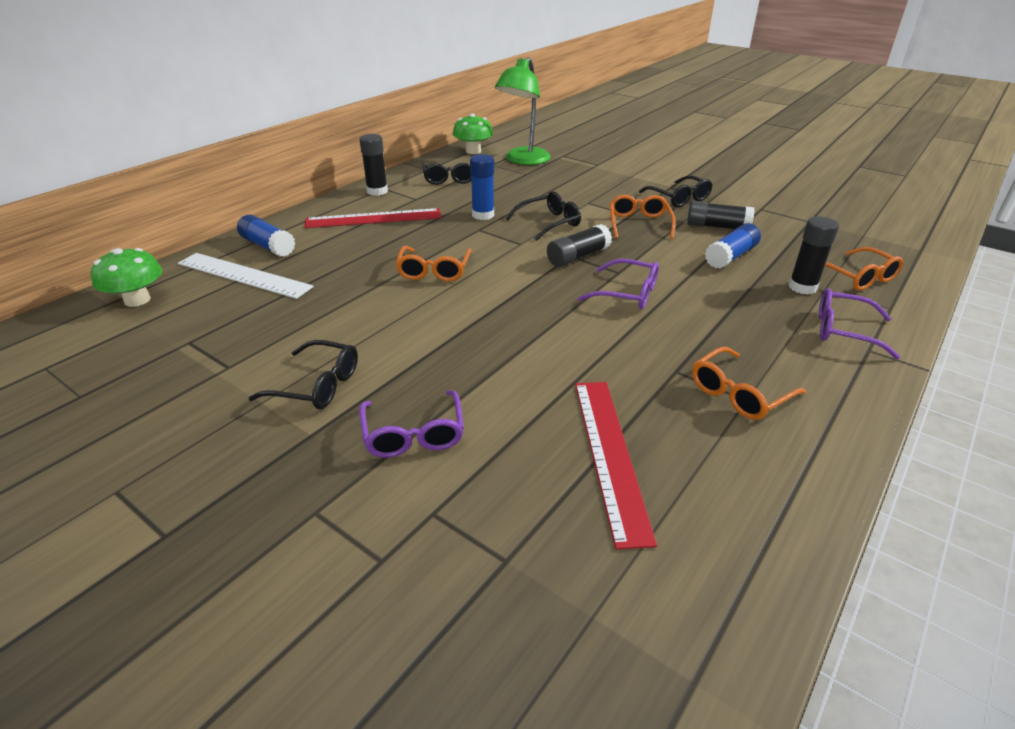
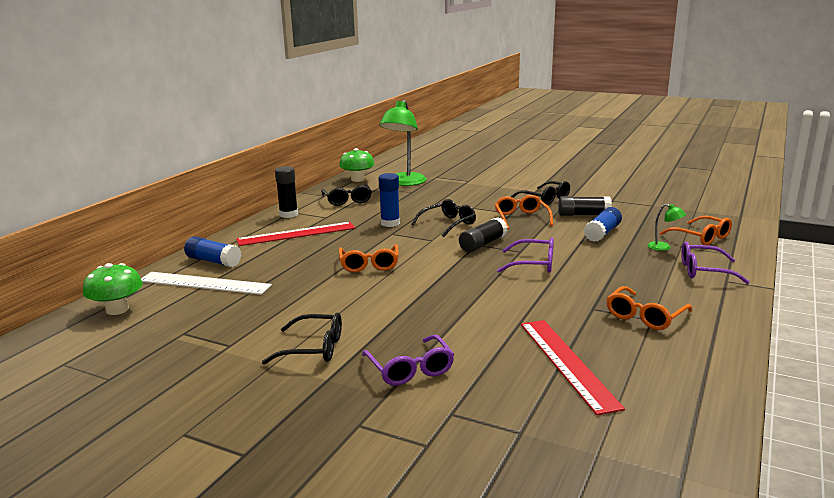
camera: 10 degrees left, 15 degrees down
black glue stick [788,216,839,294] -> green lamp [647,204,686,251]

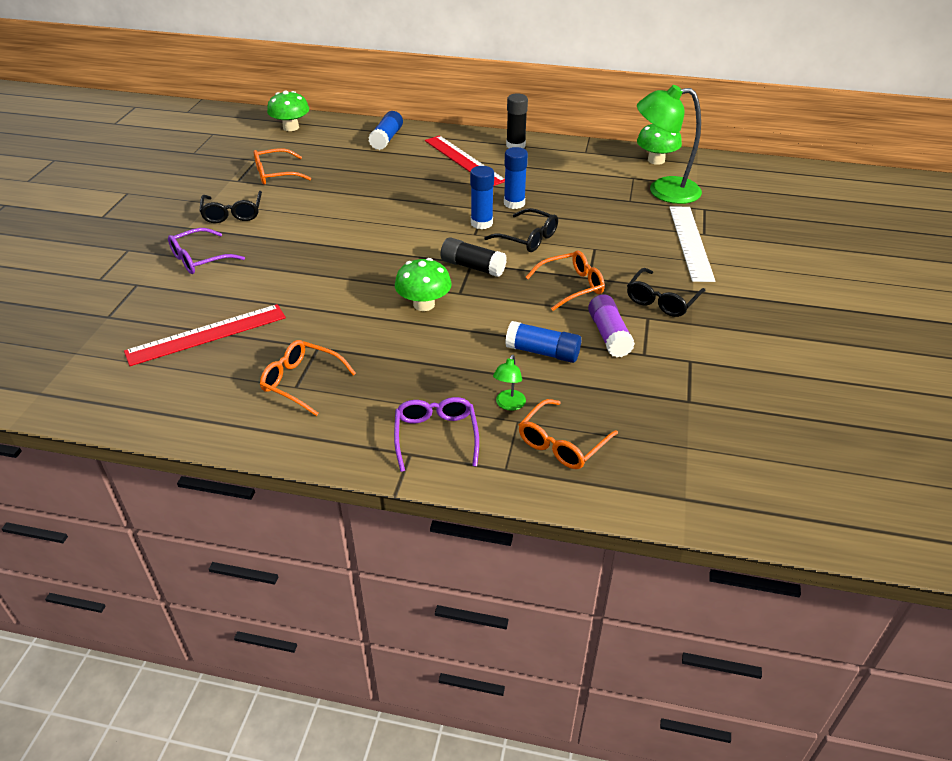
camera: 75 degrees right, 20 degrees up
white ruler [141,272,272,295] -> white ruler moved to [669,207,715,282]
black glasses [321,184,372,206] -> none
orange glasses [338,244,399,272] -> orange glasses moved to [254,148,311,185]
purple glasses [497,238,554,273] -> green mushroom [395,258,451,311]
black glue stick [558,196,612,216] -> purple glue stick [588,294,635,358]
none -> blue glue stick [470,166,494,229]

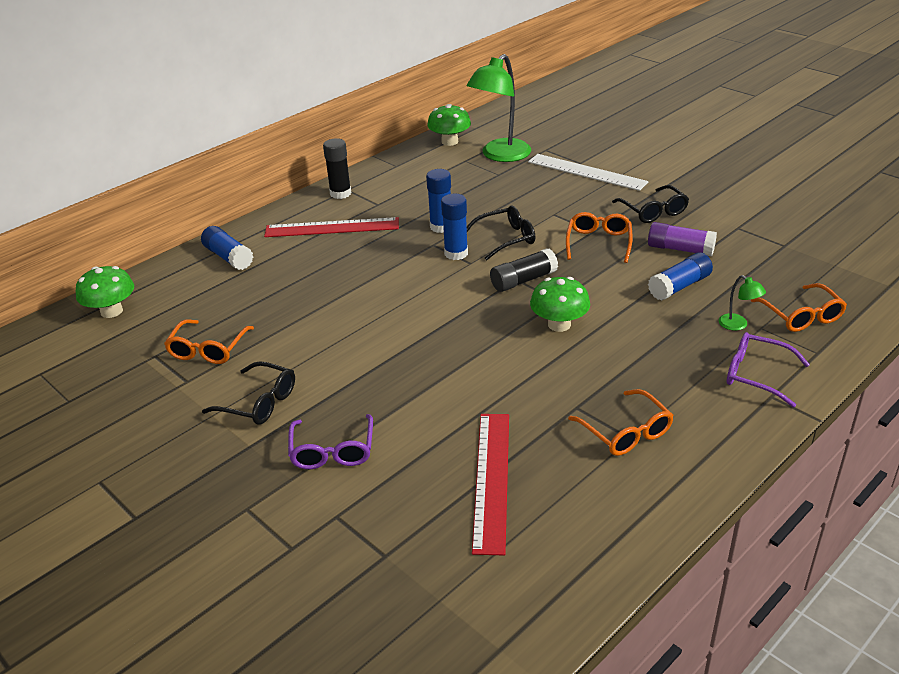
camera: 55 degrees left, 5 degrees down
orange glasses [260,340,356,416] -> orange glasses turned 90 degrees counterclockwise [568,389,674,456]

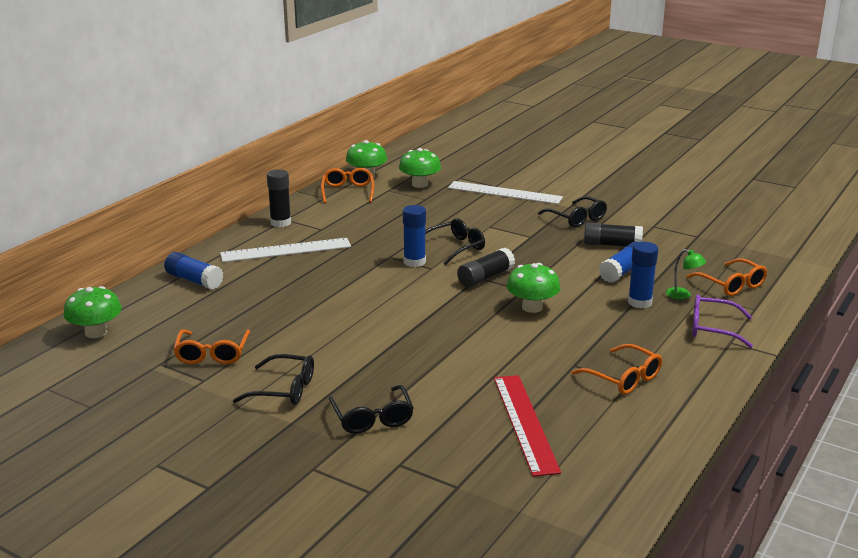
camera: 15 degrees left, 10 degrees down
red ruler [264,217,399,237] -> white ruler [220,238,351,262]
purple glasses [288,414,373,469] -> black glasses [329,385,414,434]
blue glue stick [426,169,451,233] -> blue glue stick moved to [628,242,658,308]
green lamp [467,54,531,162] -> green mushroom [399,148,441,188]
orange glasses [566,212,633,263] -> orange glasses moved to [321,168,374,203]
purple glue stick [648,222,717,256] -> black glue stick [584,222,643,247]

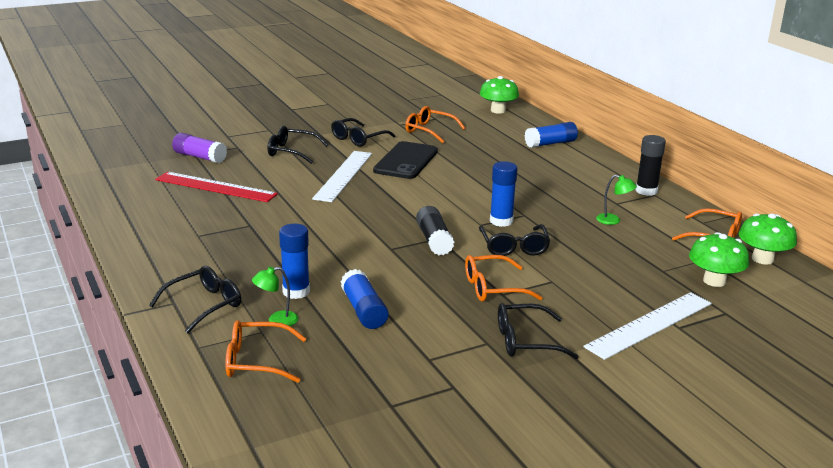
camera: 120 degrees right, 0 degrees up
white ruler [220,238,351,262] -> white ruler moved to [312,151,372,202]
green mushroom [507,263,560,313] -> none
orange glasses [571,344,662,395] -> orange glasses moved to [465,255,543,302]
black glue stick [584,222,643,247] -> none
purple glasses [692,295,753,348] -> black glasses [149,266,241,334]
none -> purple glue stick [172,133,227,163]
none -> black phone [373,141,438,179]
none -> green lamp [596,175,637,225]

